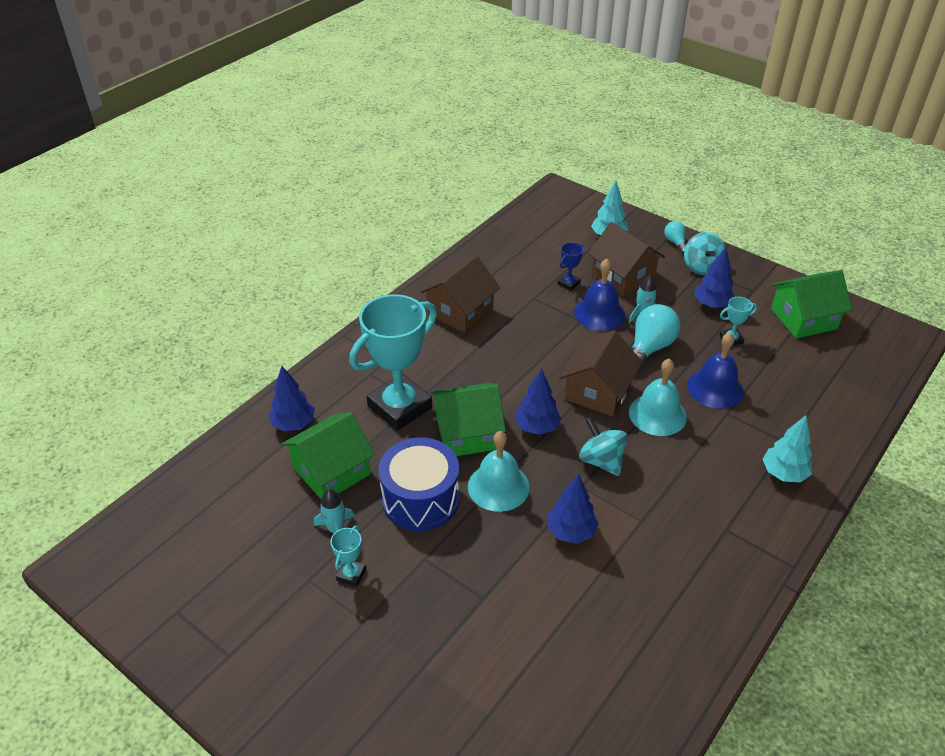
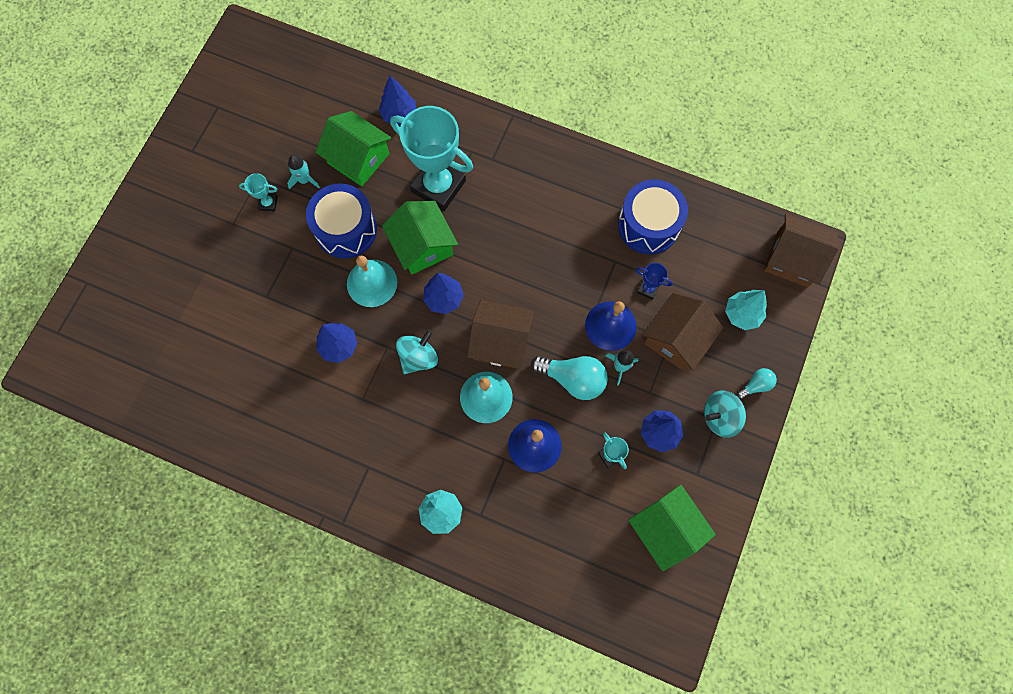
camera: 75 degrees right, 30 degrees up
brown house [420,255,500,333] -> brown house moved to [764,214,839,287]
none -> blue drum [618,179,688,254]

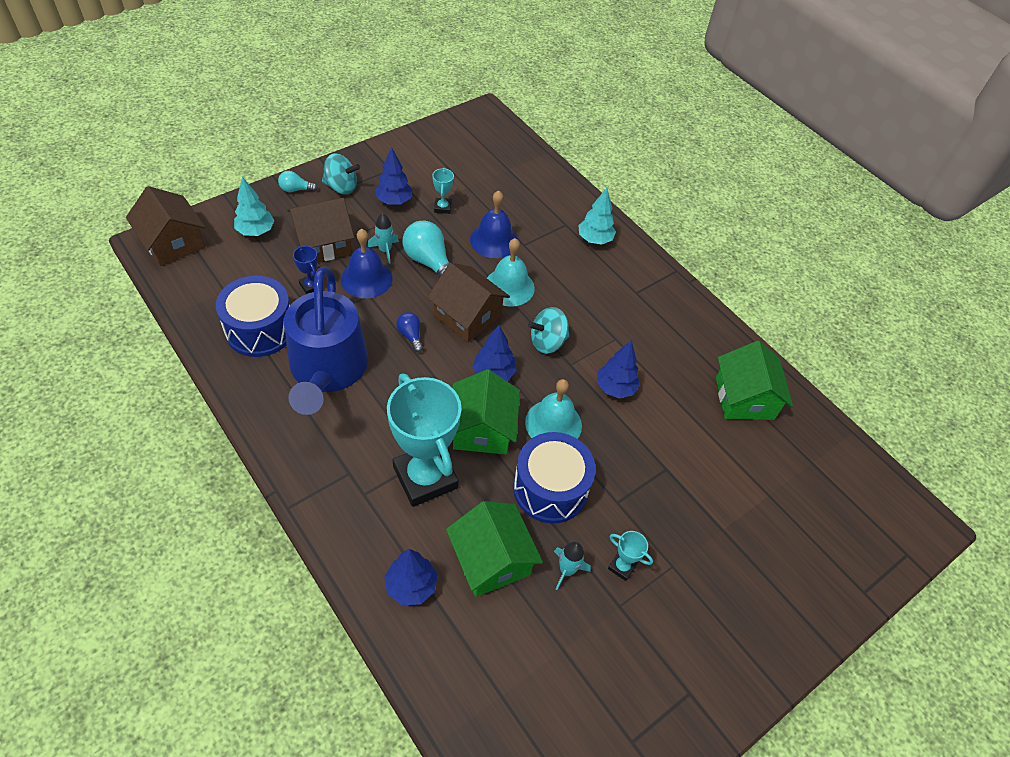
camera: 155 degrees left, 20 degrees down
green house [628,485,716,571] -> green house moved to [716,341,793,420]
none -> blue watering can [284,267,368,415]
none -> blue light bulb [396,312,423,352]

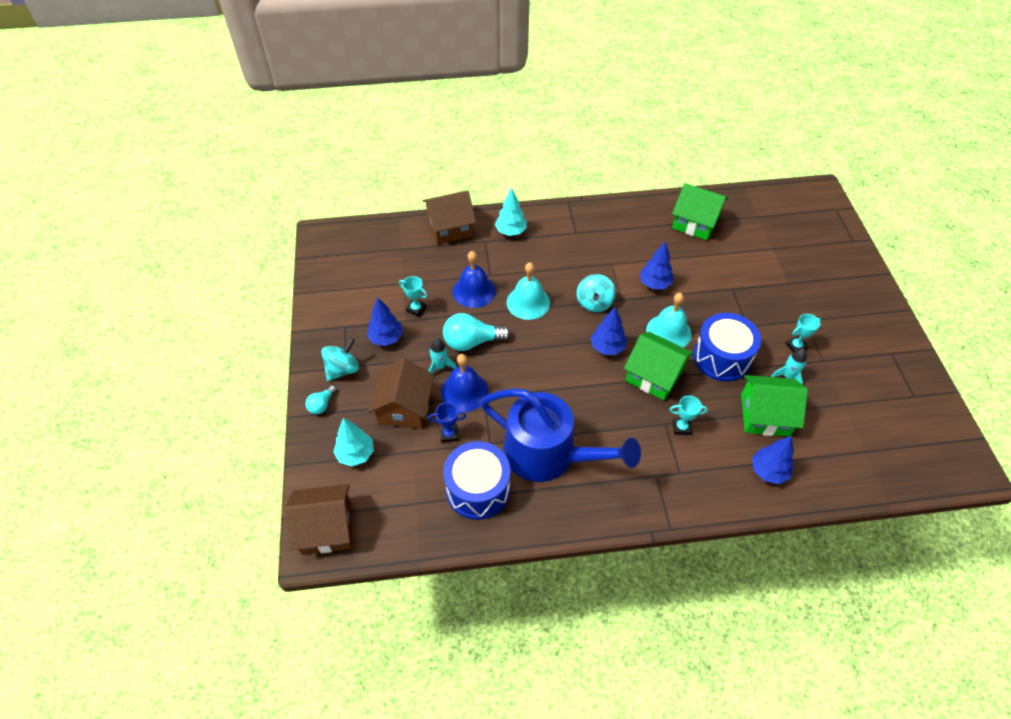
camera: 55 degrees left, 0 degrees up
turquoise trophy [387,373,462,507] -> turquoise trophy [669,396,708,435], size x0.41
blue light bulb [396,312,423,352] -> none
brown house [427,263,510,343] -> brown house moved to [422,191,476,245]

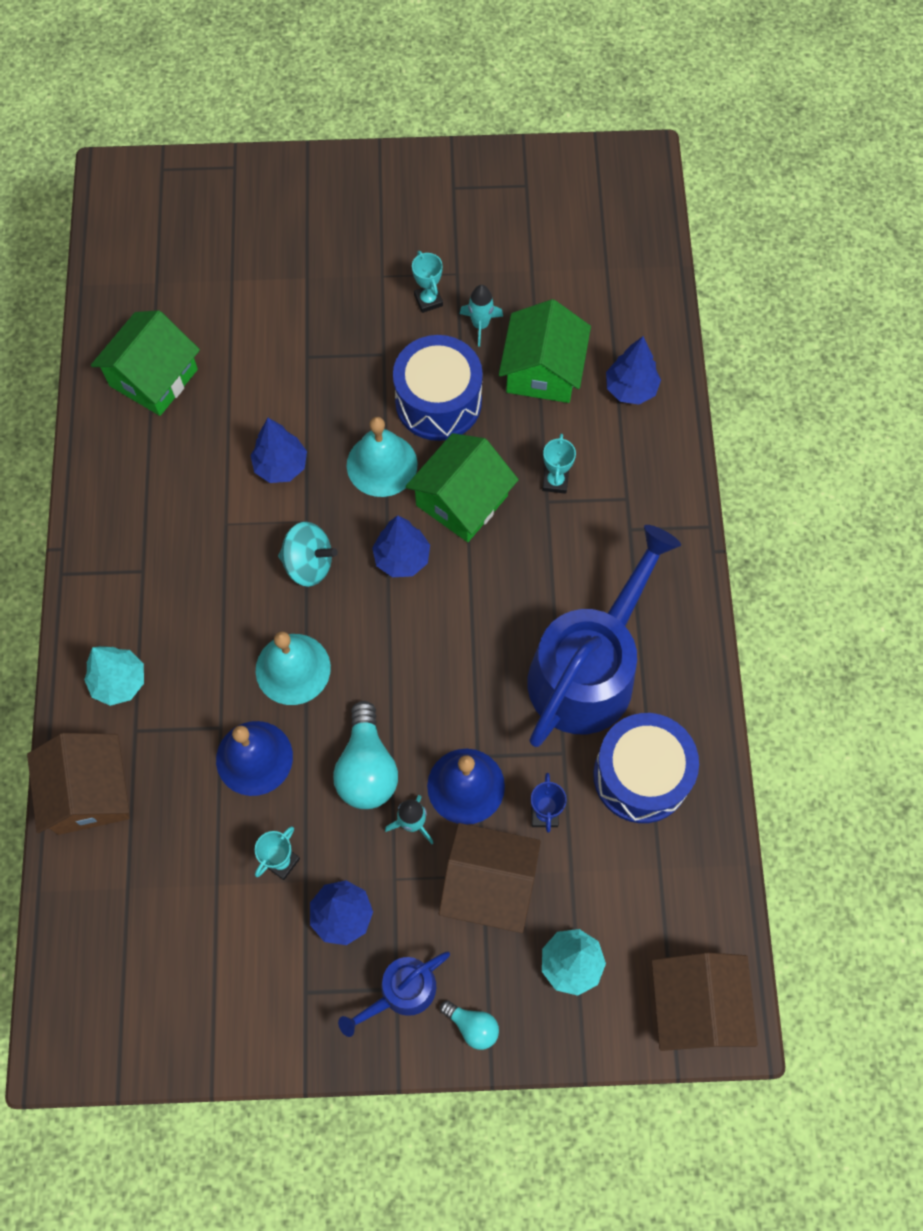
camera: 85 degrees left, 15 degrees up
turquoise spinning top [321,338,359,381] -> blue watering can [338,951,450,1037]

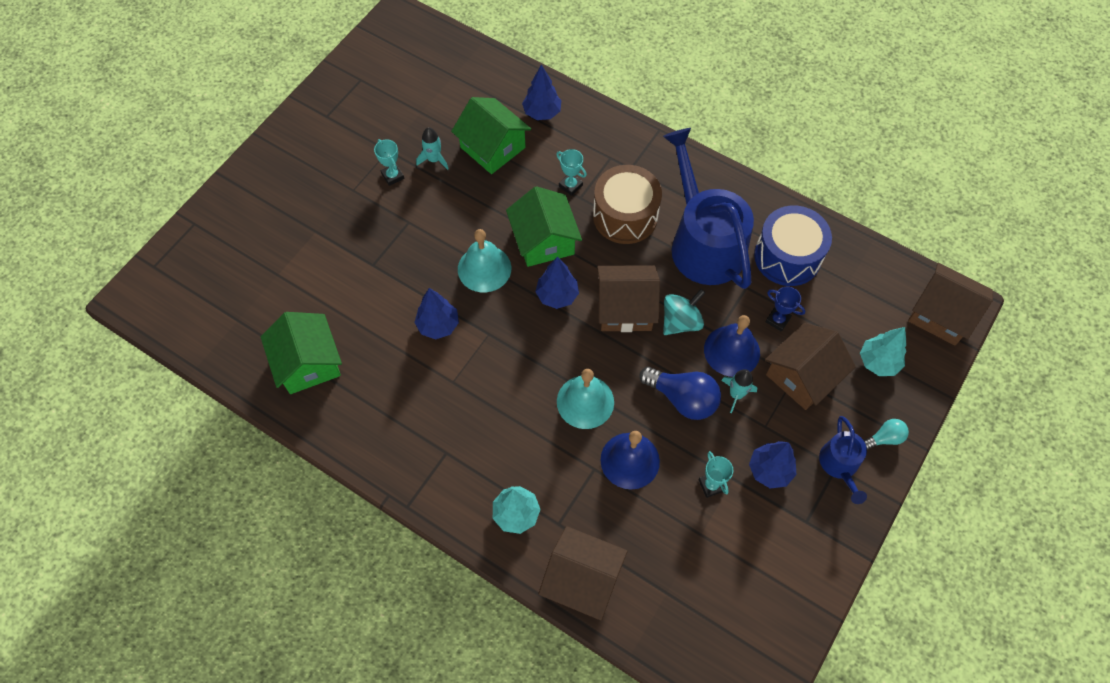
camera: 55 degrees left, 5 degrees down
turquoise spinning top [278,522,338,587] -> turquoise spinning top moved to [663,289,706,335]
turquoise light bulb [333,701,398,809] -> blue light bulb [639,367,721,420]
blue drum [393,335,483,441] -> none
turquoise trophy [412,251,443,313] -> turquoise trophy turned 45 degrees clockwise [374,139,404,186]
none -> brown drum [593,165,662,244]
none -> brown house [597,265,660,332]

